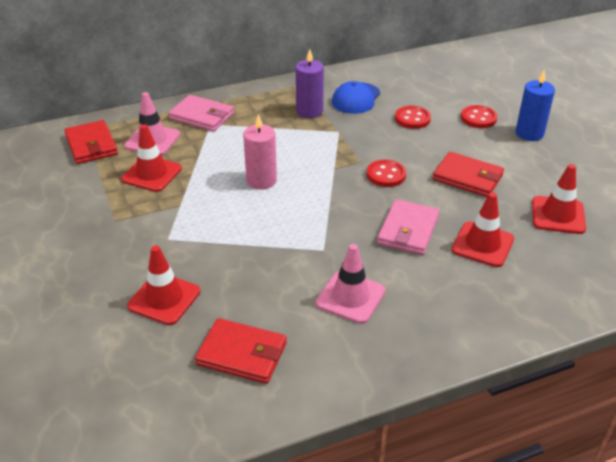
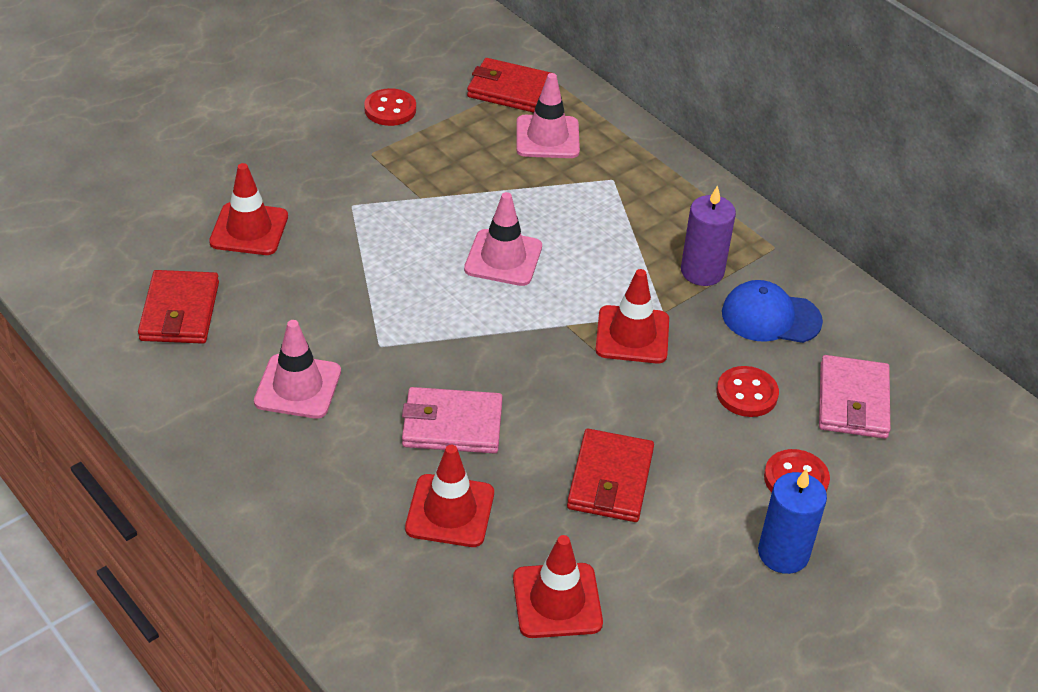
camera: 70 degrees right, 5 degrees up
red wallet [64,120,118,164] -> red wallet turned 60 degrees clockwise [467,58,555,113]
red traffic cone [121,124,182,192] -> red traffic cone moved to [596,269,669,364]
pink wallet [169,95,234,131] -> pink wallet moved to [819,355,891,439]
pink candle [243,114,277,190] -> pink traffic cone [464,192,542,286]
red button [367,159,406,187] -> red button moved to [364,88,416,126]

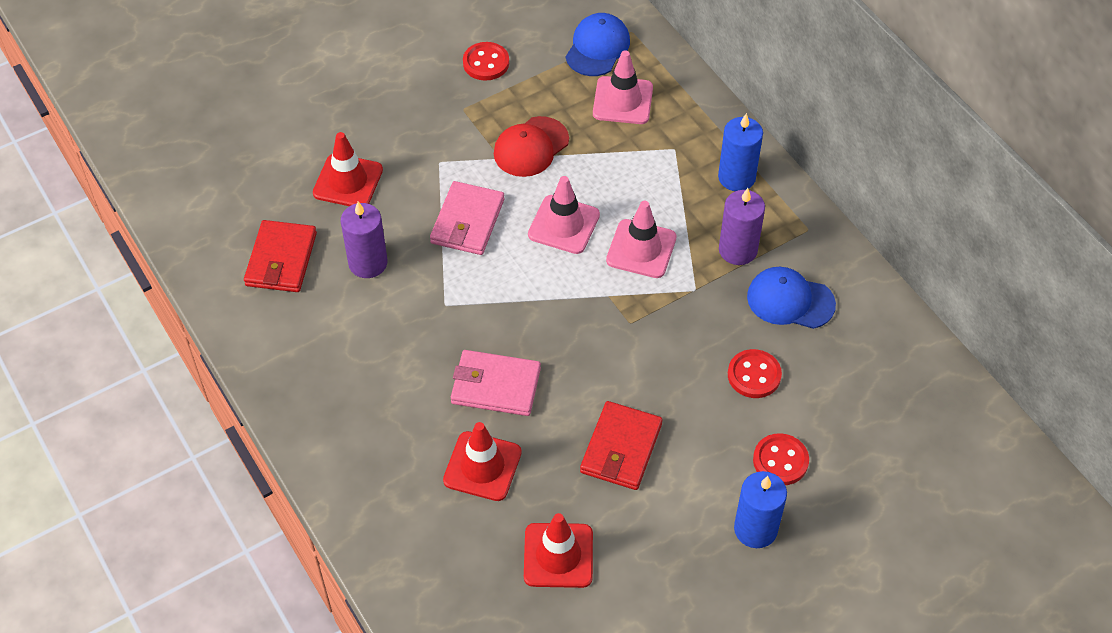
camera: 10 degrees right, 10 degrees up
pink traffic cone [254,320,341,419] -> pink traffic cone moved to [606,201,677,278]
red wallet [467,58,555,113] -> blue cap [566,13,630,76]
red traffic cone [596,269,669,364] -> none
pink wallet [819,355,891,439] -> pink wallet moved to [430,181,504,255]
none -> purple candle [341,202,388,278]
none -> red cap [494,116,569,177]
none -> blue candle [718,113,763,191]

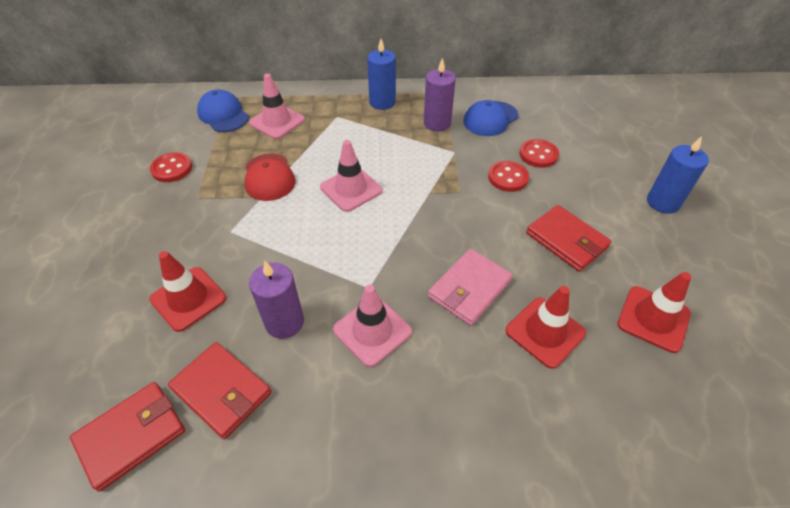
camera: 60 degrees left, 5 degrees down
pink wallet [430,181,504,255] -> none
pink traffic cone [606,201,677,278] -> pink traffic cone moved to [333,284,412,367]
red button [753,433,809,485] -> red button moved to [488,161,529,192]
none -> red wallet [70,382,185,492]

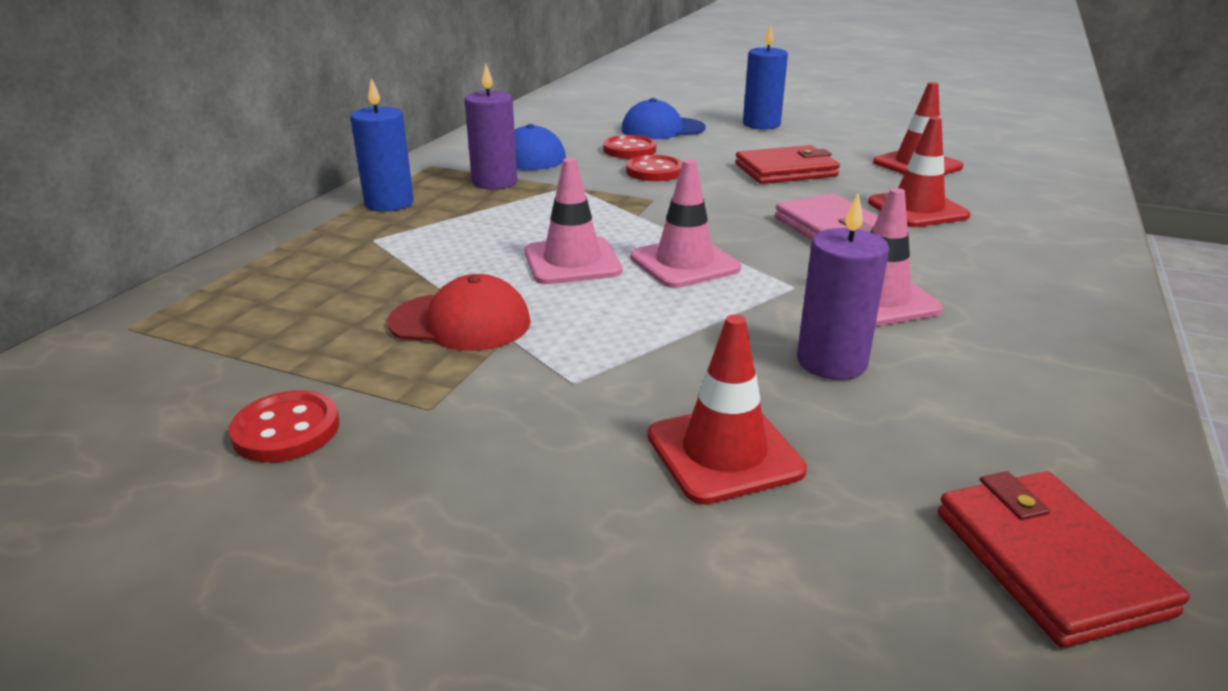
camera: 65 degrees left, 20 degrees down
red wallet [168,342,271,439] -> none
blue cap [197,89,249,132] -> blue cap moved to [621,98,706,139]
pink traffic cone [249,73,305,139] -> pink traffic cone moved to [630,159,741,288]

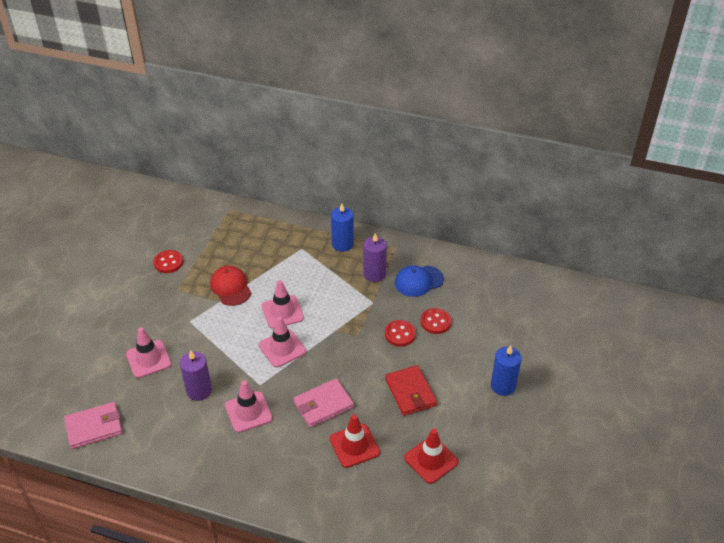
camera: 85 degrees right, 15 degrees up
red cap [387,274,531,351] -> red cap turned 150 degrees clockwise [210,266,251,306]
blue cap [621,98,706,139] -> none
red traffic cone [648,315,807,504] -> pink traffic cone [126,327,171,378]
red wallet [938,471,1190,648] -> pink wallet [64,402,123,449]

